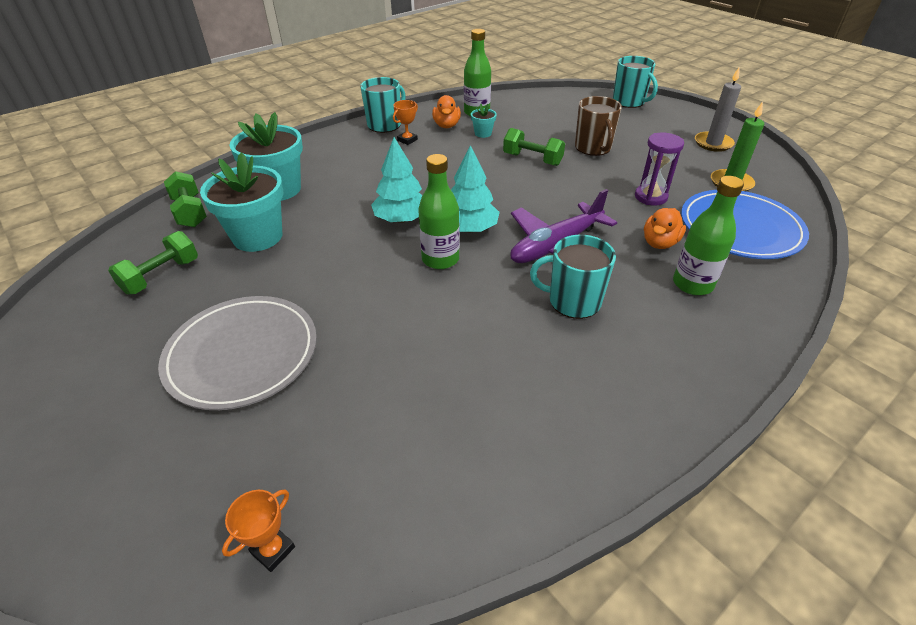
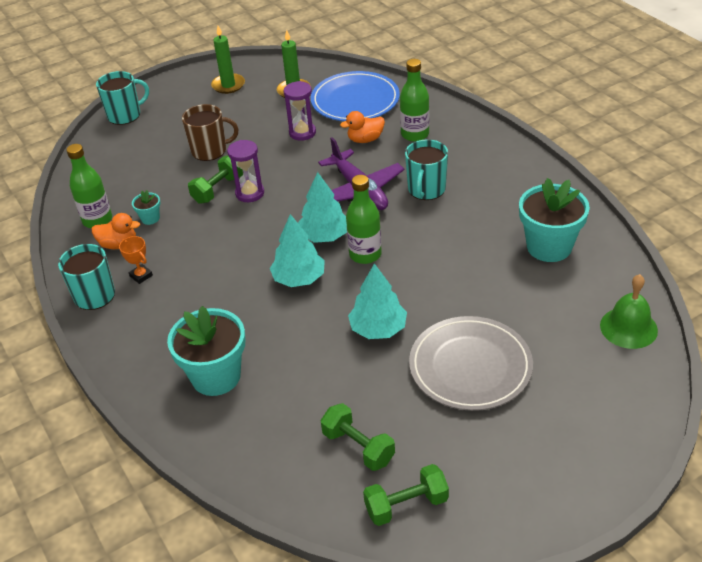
camera: 80 degrees left, 0 degrees up
green dumbbell [164,171,207,227] -> green dumbbell moved to [363,464,449,526]
turquoise flower pot [200,152,284,252] -> turquoise flower pot moved to [519,178,590,262]
orange trophy [222,489,295,572] -> green bell [600,274,658,349]
orange duck [644,208,686,249] -> orange duck turned 120 degrees clockwise [340,111,385,143]
grey candle [695,68,741,152] -> green candle [211,26,245,94]
none -> purple hourglass [227,140,264,202]
none -> turquoise tree [348,263,407,339]

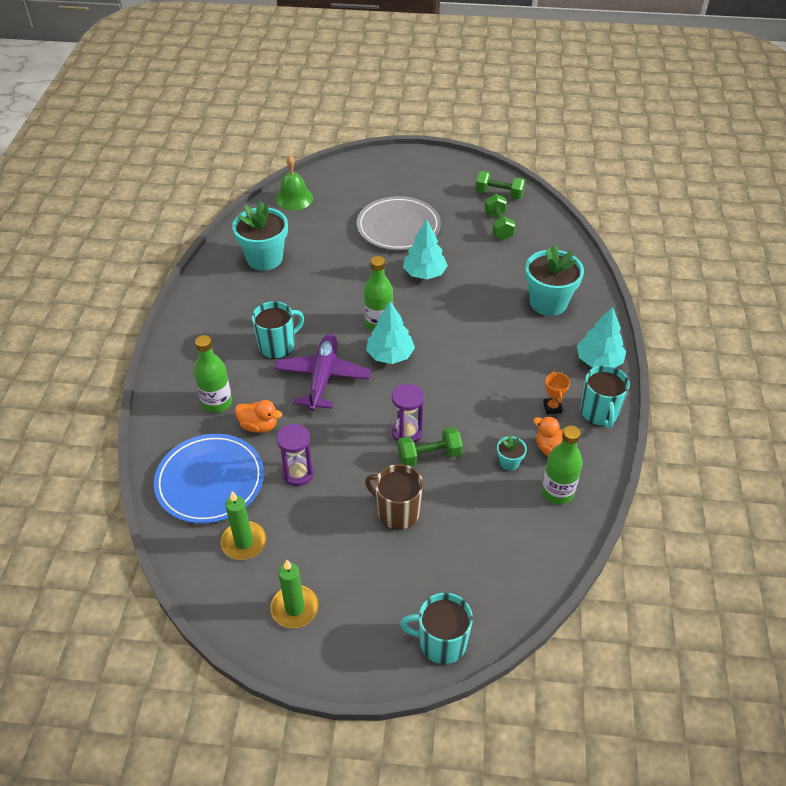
camera: 145 degrees left, 5 degrees up
turquoise tree [270,214,325,287] -> turquoise tree moved to [577,307,626,368]

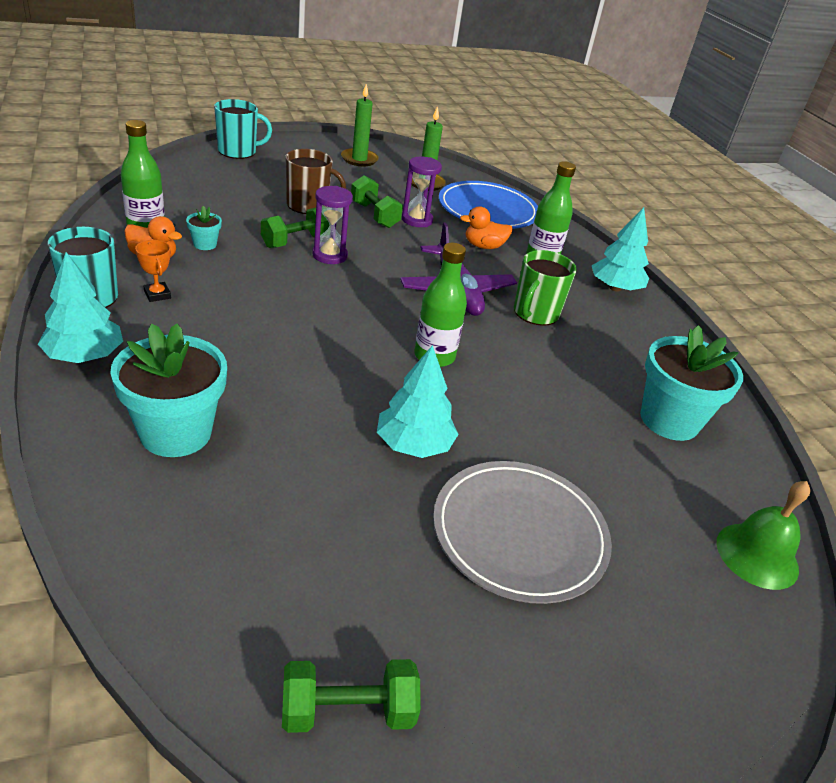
camera: 150 degrees right, 10 degrees down
turquoise mug [252,301,304,359] -> green mug [514,250,577,326]
turquoise tree [366,301,415,364] -> turquoise tree moved to [592,207,649,292]
green dumbbell [485,194,515,240] -> green dumbbell moved to [351,175,403,228]

